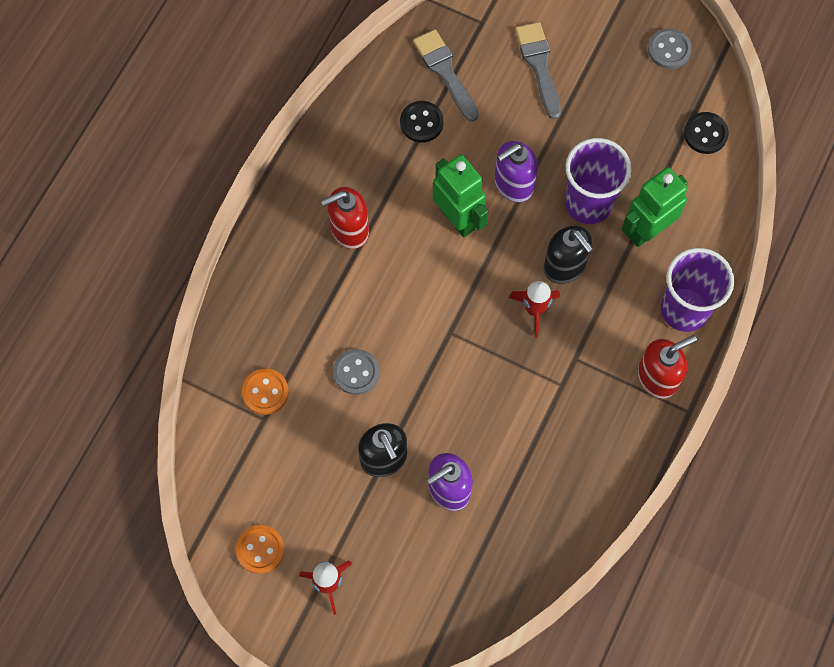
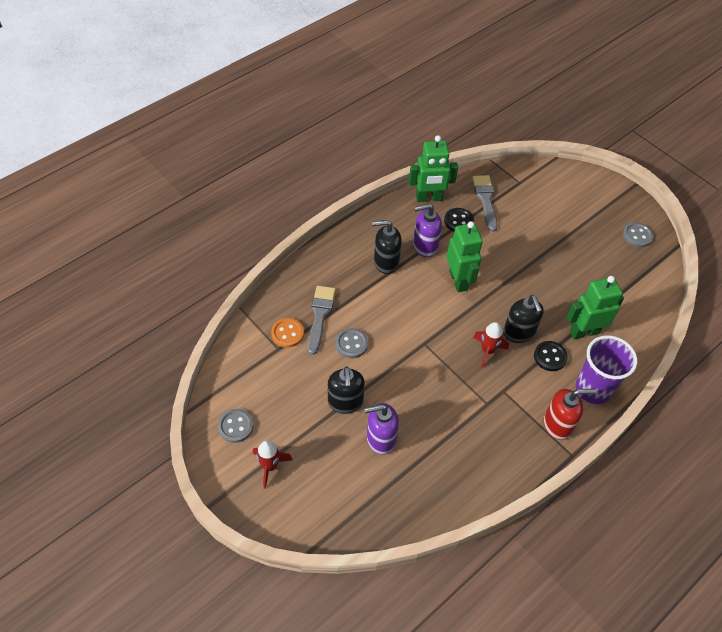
camera: 20 degrees right, 15 degrees down
orange button [236,525,284,574] -> grey button [218,409,254,443]
red soap dispenser [321,187,369,249] -> black soap dispenser [372,220,402,274]
purple soap dispenser [494,141,538,203] -> purple soap dispenser moved to [413,204,442,257]
grey brush [515,22,561,120] -> grey brush moved to [308,286,336,355]
purple cup [565,138,631,224] -> none
black button [684,112,729,154] -> black button moved to [534,341,568,371]
none -> green robot [409,135,458,202]

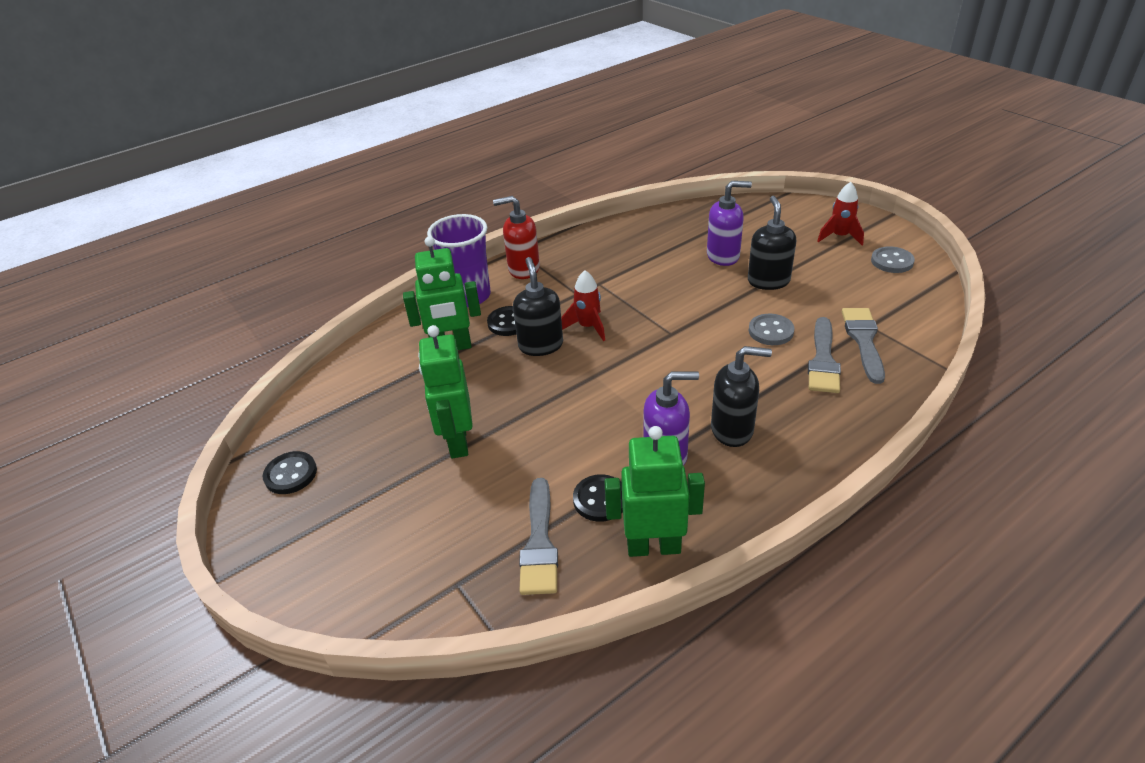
camera: 170 degrees left, 15 degrees down
orange button [271,318,304,348] -> grey brush [842,308,885,384]
green robot [447,221,483,292] -> green robot moved to [418,325,473,458]
grey button [623,222,653,247] -> black button [263,451,317,494]

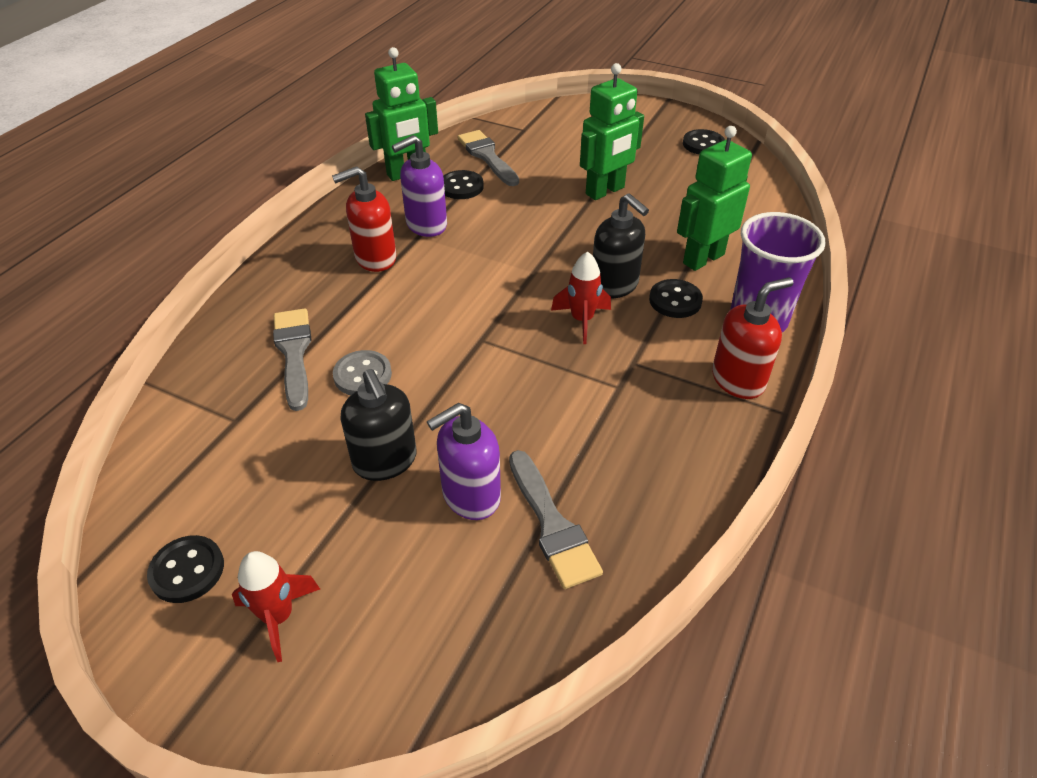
camera: 150 degrees right, 5 degrees up
green robot [418,325,473,458] -> green robot turned 90 degrees clockwise [580,63,644,200]
black soap dispenser [711,346,772,447] -> red soap dispenser [332,166,396,272]
grey brush [842,308,885,384] -> grey brush moved to [509,450,603,589]
grey button [871,246,915,273] -> black button [147,535,224,603]

